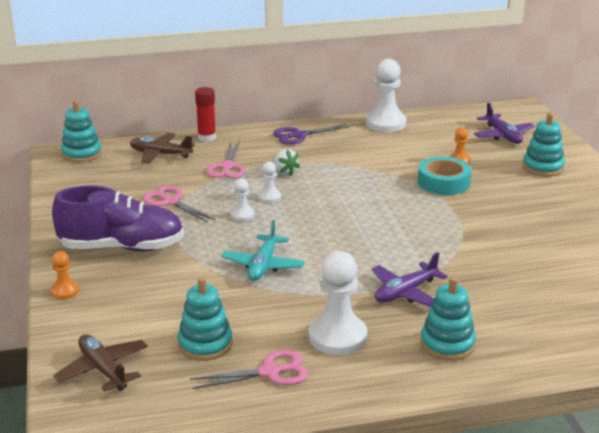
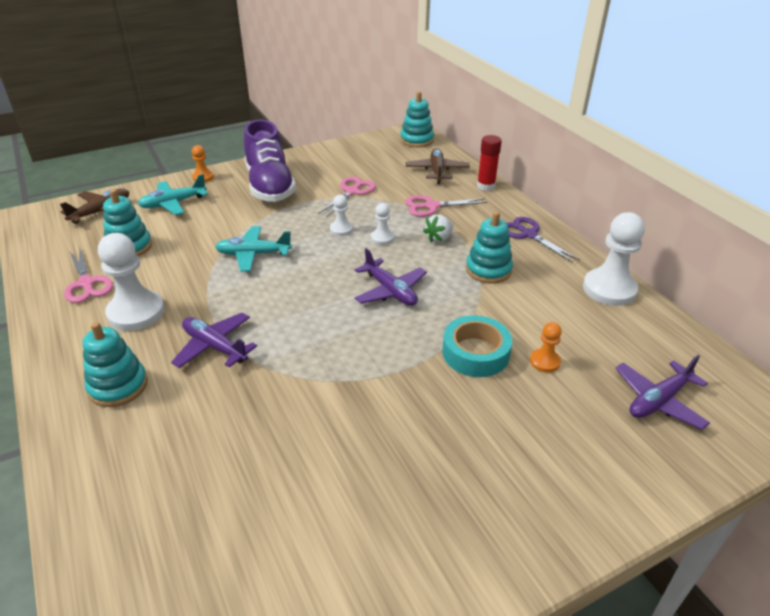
camera: 75 degrees right, 10 degrees up
turquoise stacking toy [523,113,565,176] -> turquoise stacking toy moved to [466,211,513,284]
none -> turquoise plane [138,174,208,215]
none -> purple plane [355,248,427,306]

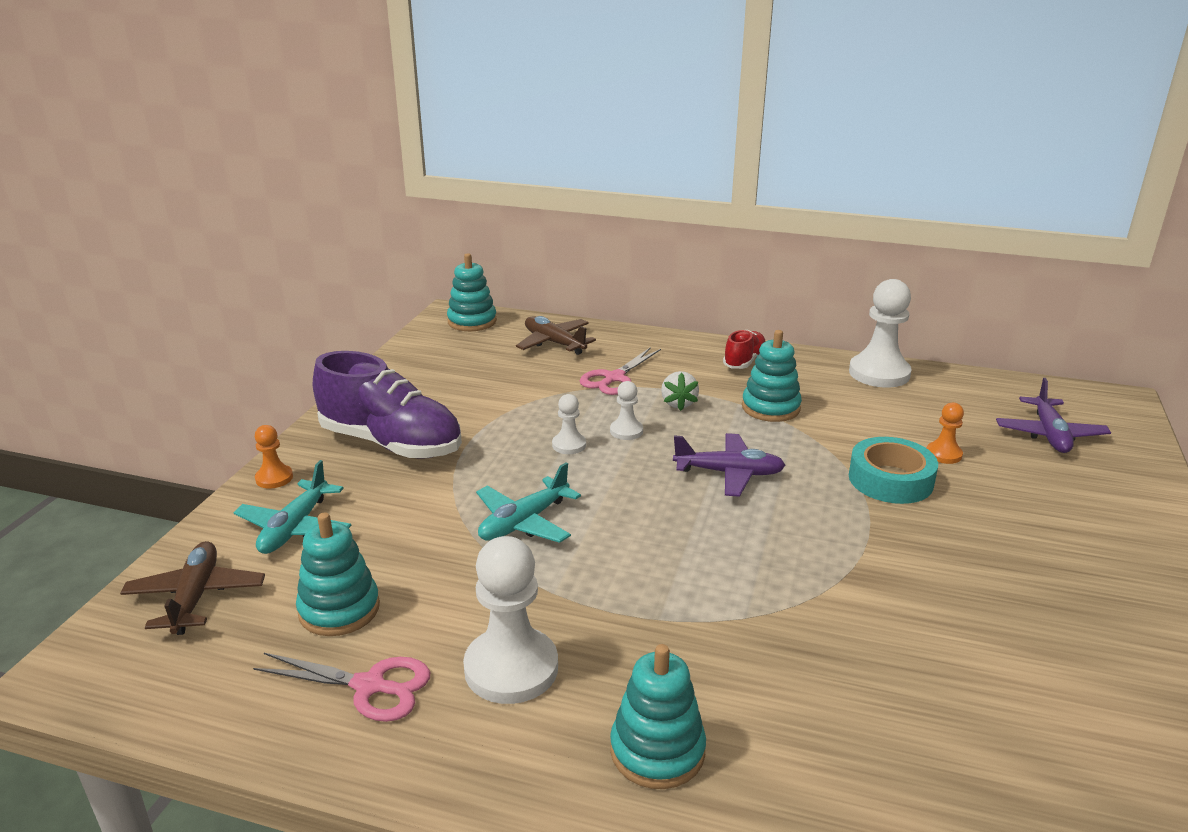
camera: 45 degrees left, 10 degrees down
purple plane [171,313,257,368] -> none
pink scissors [318,177,376,217] -> none
red glue stick [477,135,502,191] -> none
purple scissors [507,217,580,263] -> red shoe [723,330,766,369]

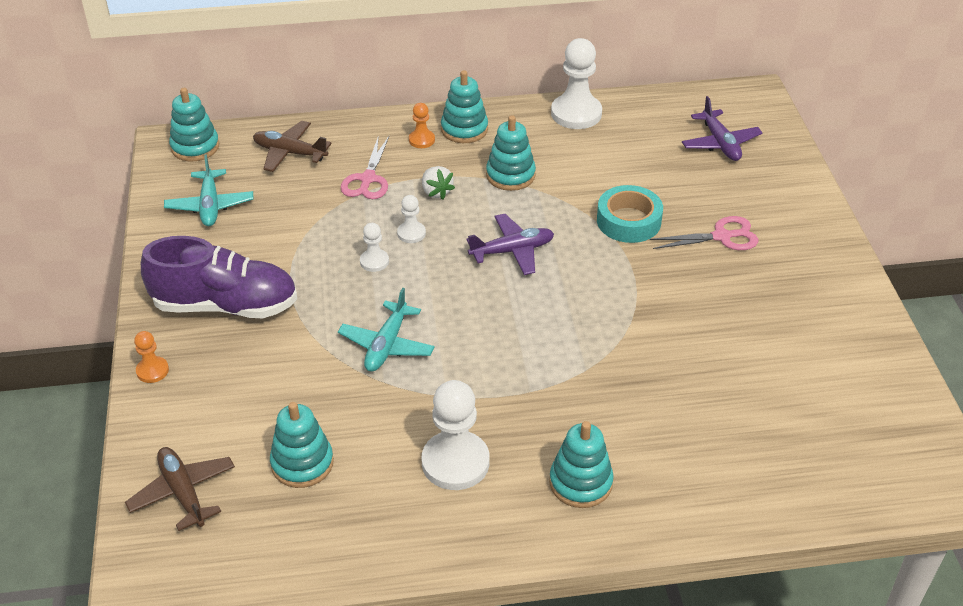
camera: 25 degrees left, 15 degrees up
turquoise plane [234,460,351,554] -> turquoise plane moved to [164,154,253,226]
pink scissors [253,653,430,722] -> pink scissors moved to [650,216,758,250]
red shoe [723,330,766,369] -> turquoise stacking toy [441,70,488,143]
orange pawn [927,403,964,464] -> orange pawn moved to [409,103,435,148]

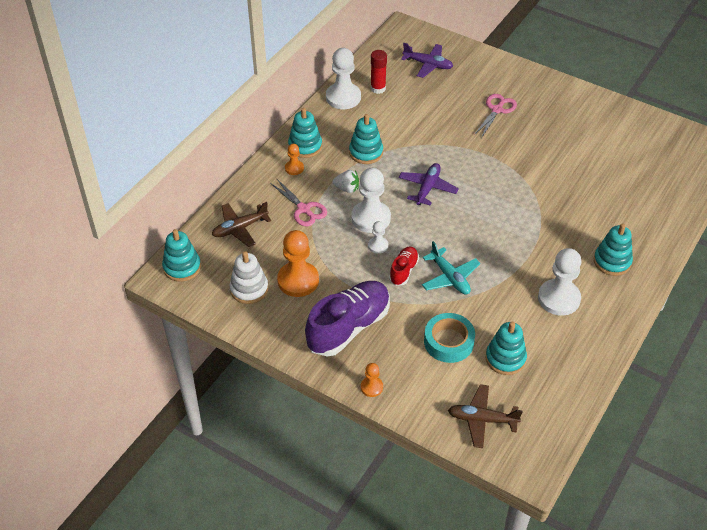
camera: 50 degrees left, 5 degrees up
turquoise plane [164,154,253,226] -> white stacking toy [230,251,268,304]
white pawn [397,195,426,243] -> white pawn [351,168,391,233], size x1.99
turquoise tape [597,185,663,243] -> turquoise tape moved to [424,313,475,363]
none -> orange pawn [277,230,319,297]
none -> red glue stick [371,50,387,94]
none -> red shoe [389,246,419,286]

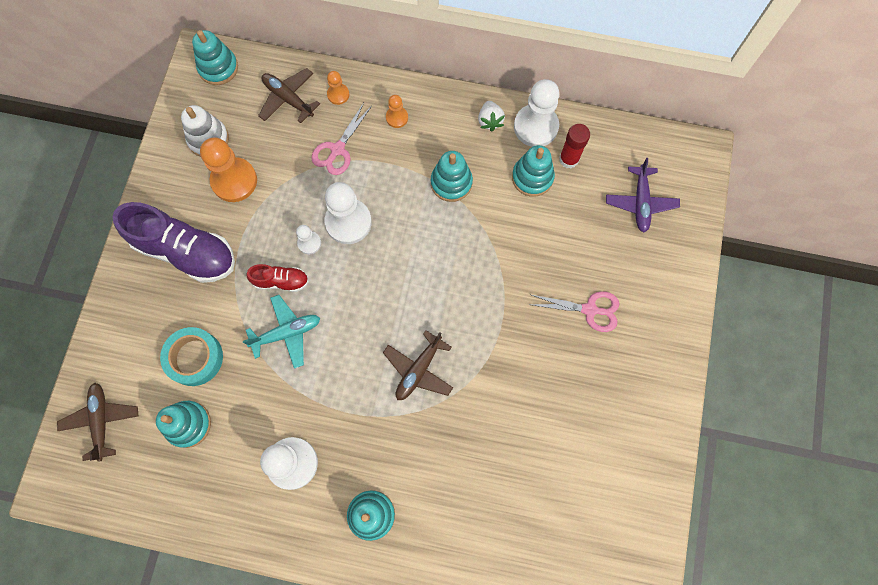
camera: 70 degrees right, 25 degrees up
turquoise stacking toy [288,108,322,158] -> turquoise stacking toy moved to [512,145,555,197]
white strawberry [333,170,359,193] -> white strawberry moved to [478,101,505,131]
orange pawn [361,363,383,397] -> orange pawn moved to [327,71,349,105]
purple plane [399,163,459,205] -> none
turquoise plane [422,241,481,295] -> turquoise plane turned 150 degrees counterclockwise [243,295,320,369]
none -> brown plane [383,330,453,400]

